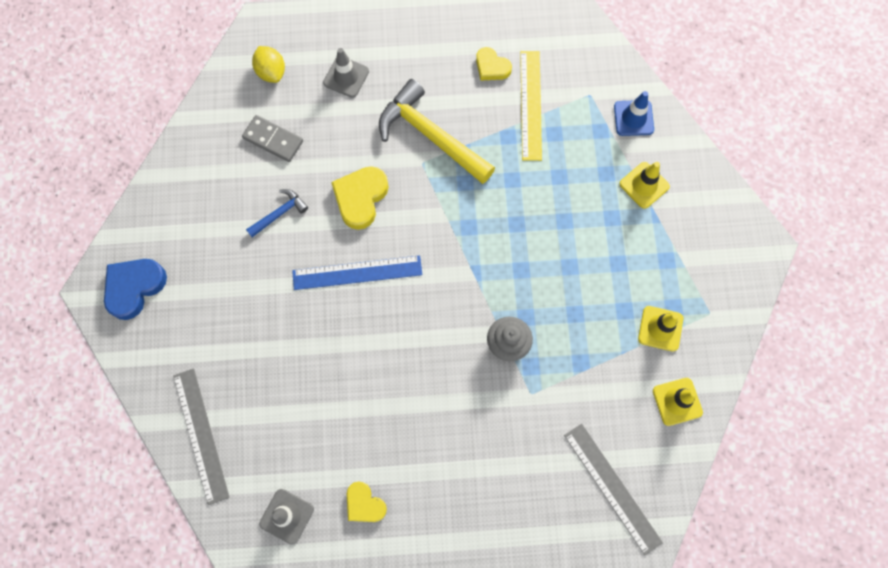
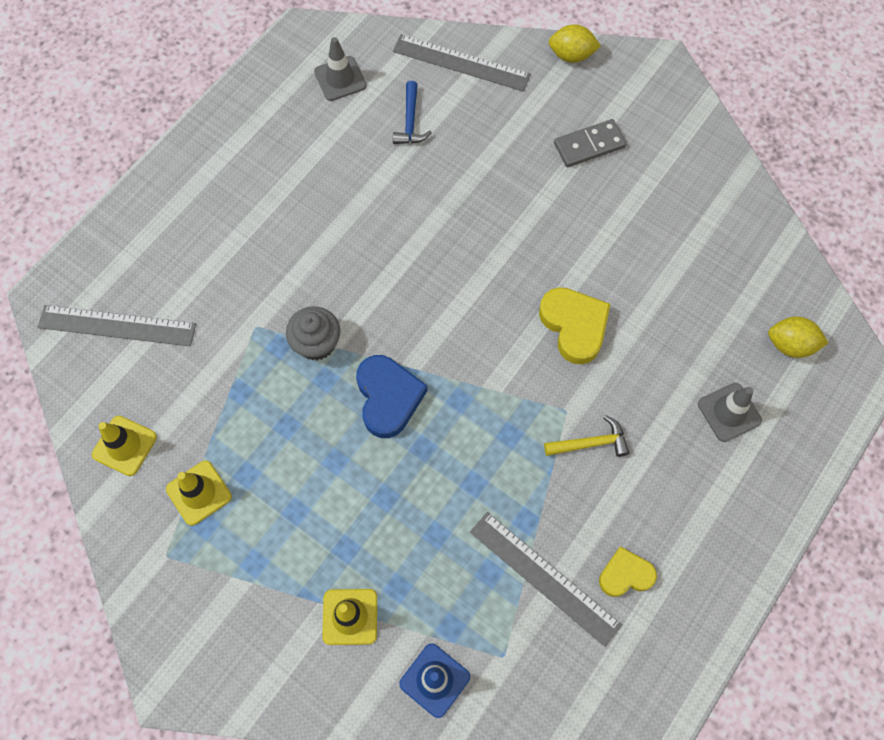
camera: 130 degrees right, 5 degrees down
blue heart [104,259,167,320] -> blue heart moved to [356,355,428,438]
grey domino [242,115,303,162] -> grey domino moved to [554,119,626,167]
blue hammer [246,189,308,237] -> blue hammer moved to [393,81,432,144]
blue ruler [292,255,422,290] -> none
yellow heart [347,481,387,522] -> none
yellow hammer [379,79,495,184] -> yellow hammer [544,415,629,457], size x0.48
yellow ruler [520,51,542,161] -> grey ruler [470,512,622,647]
none -> yellow lemon [548,24,601,63]

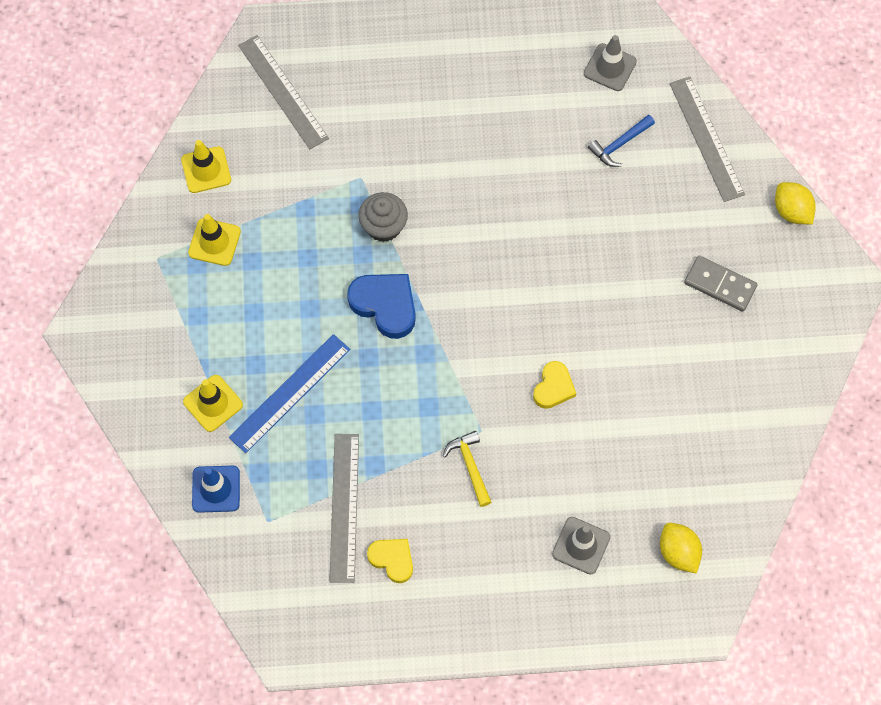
camera: 50 degrees right, 0 degrees up
blue heart [356,355,428,438] -> blue heart turned 90 degrees counterclockwise [347,274,416,339]
yellow heart [539,287,610,364] -> yellow heart [533,361,576,409], size x0.64
yellow hammer [544,415,629,457] -> yellow hammer turned 150 degrees counterclockwise [443,431,492,507]
none -> blue ruler [229,334,350,453]

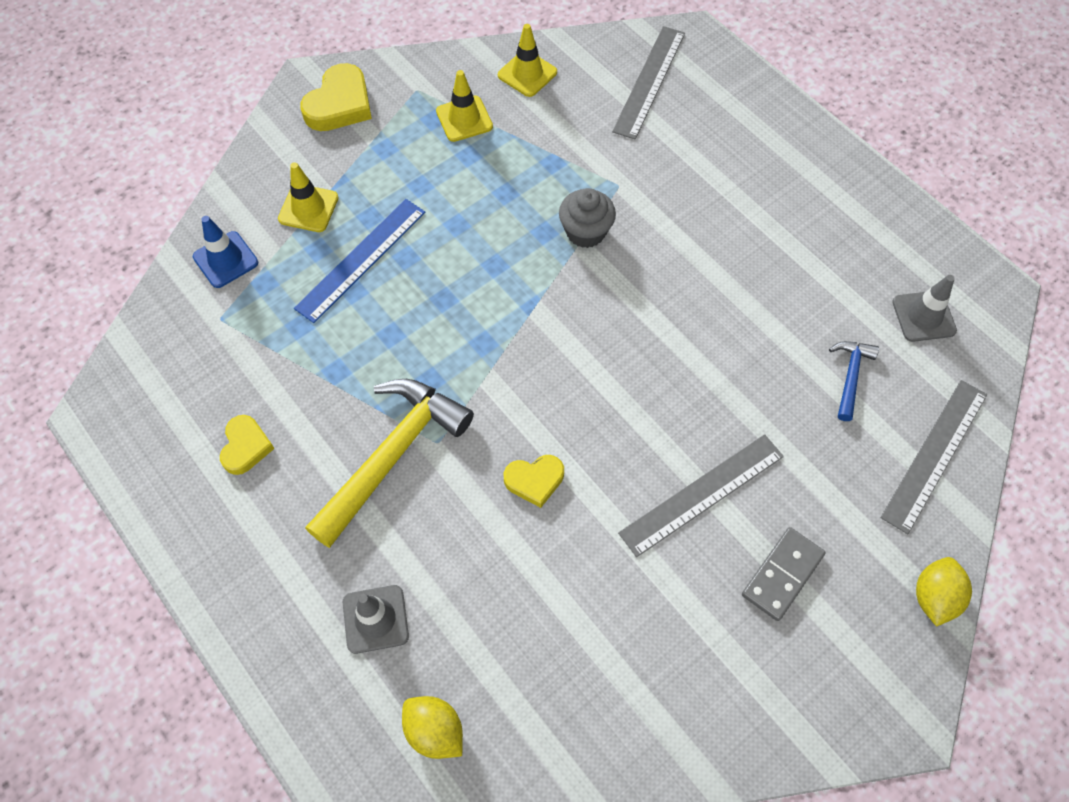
camera: 55 degrees right, 5 degrees down
blue ruler [229,334,350,453] -> blue ruler turned 60 degrees counterclockwise [294,199,425,323]
grey ruler [329,434,359,583] -> grey ruler moved to [618,434,784,557]
blue heart [347,274,416,339] -> none
yellow hammer [443,431,492,507] -> yellow hammer [305,379,474,548], size x2.09
blue hammer [588,115,655,167] -> blue hammer turned 90 degrees clockwise [829,341,879,421]
yellow lemon [660,523,702,574] -> yellow lemon turned 75 degrees counterclockwise [402,696,463,759]
grey domino [684,256,758,312] -> grey domino turned 45 degrees clockwise [742,527,825,621]
none -> yellow heart [300,63,372,131]

